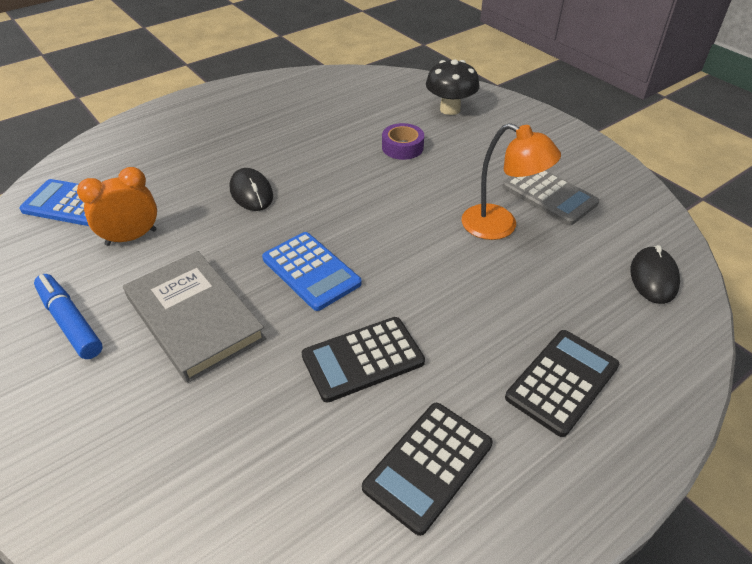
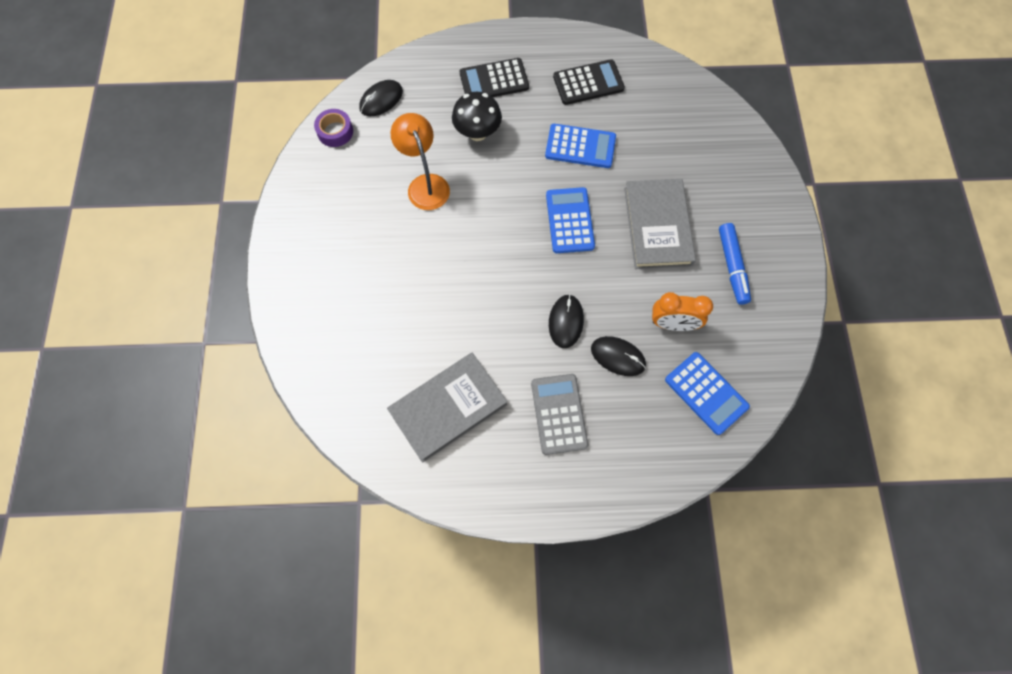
camera: 145 degrees left, 25 degrees up
black calculator [302,317,425,403] -> blue calculator [545,124,616,168]
purple tape [382,123,424,160] -> purple tape moved to [314,109,353,147]
black mushroom [426,59,479,115] -> black mushroom moved to [452,92,502,141]
grey calculator [502,170,599,225] -> grey calculator moved to [531,374,588,455]
none -> grey book [387,353,507,463]
none -> black mouse [591,336,646,376]

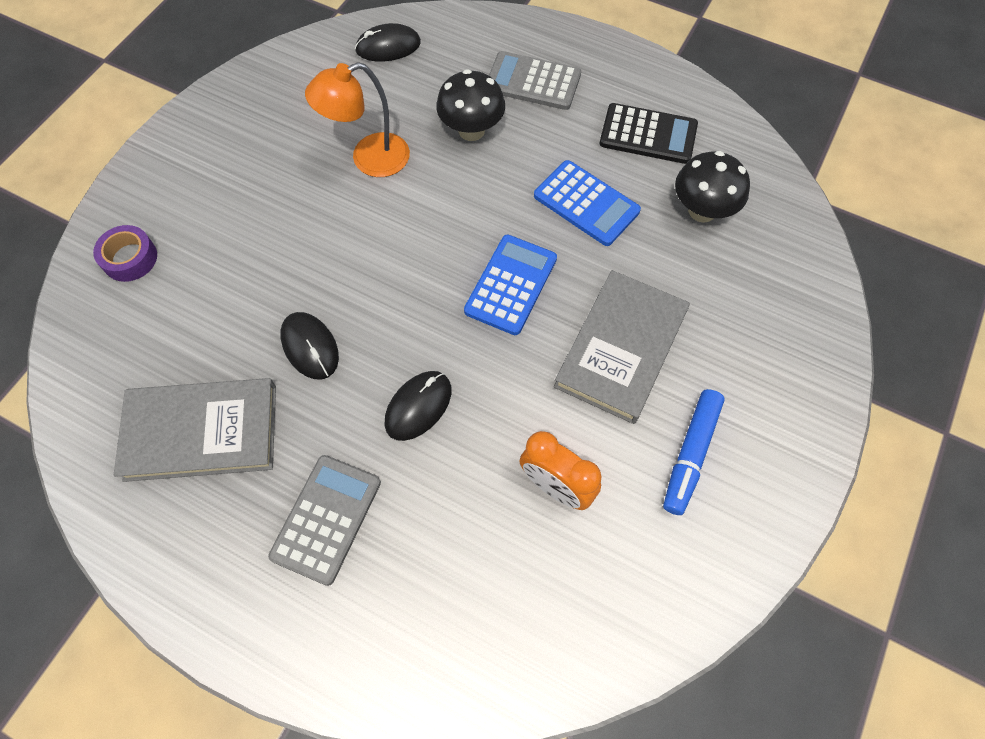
camera: 30 degrees right, 5 degrees down
purple tape [314,109,353,147] -> purple tape moved to [93,225,157,282]
orange lamp [391,113,450,210] -> orange lamp turned 120 degrees counterclockwise [305,62,410,177]
black calculator [460,58,529,97] -> grey calculator [489,51,581,110]
black mouse [591,336,646,376] -> black mouse moved to [280,312,339,379]
blue calculator [665,352,750,435] -> none
none -> black mushroom [675,151,750,223]

